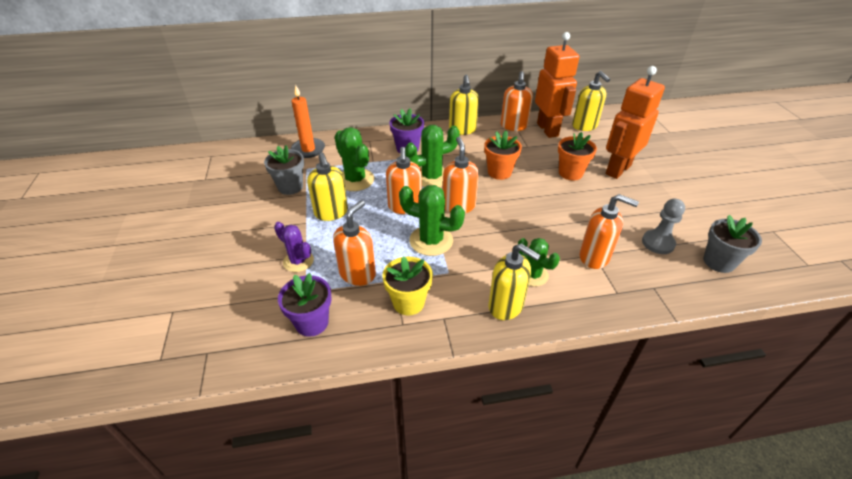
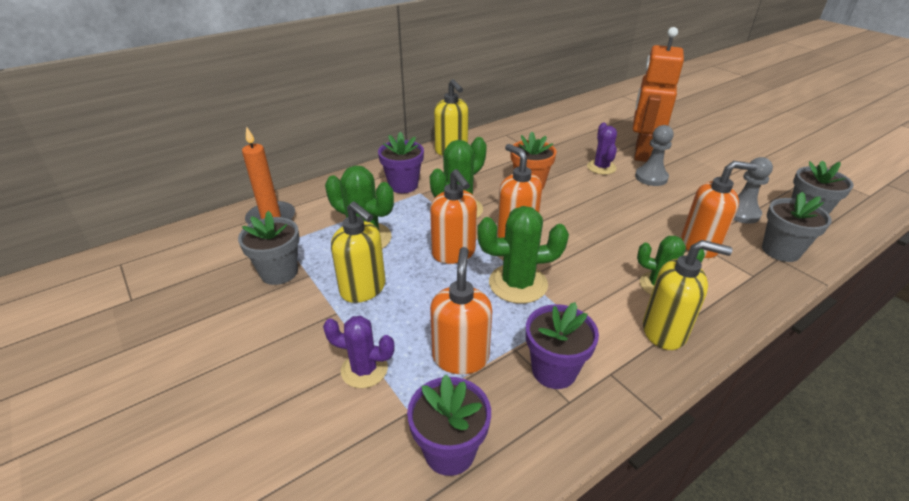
camera: 25 degrees left, 5 degrees down
yellow flower pot [382,256,433,316] -> purple flower pot [526,302,599,389]
orange soap dispenser [501,71,533,131] -> none
orange robot [535,32,579,138] -> none
orange flower pot [558,132,597,180] -> purple cactus [587,122,617,175]
yellow soap dispenser [572,71,610,131] -> none
none -> grey pawn [635,125,674,186]
none -> grey flower pot [762,192,832,262]

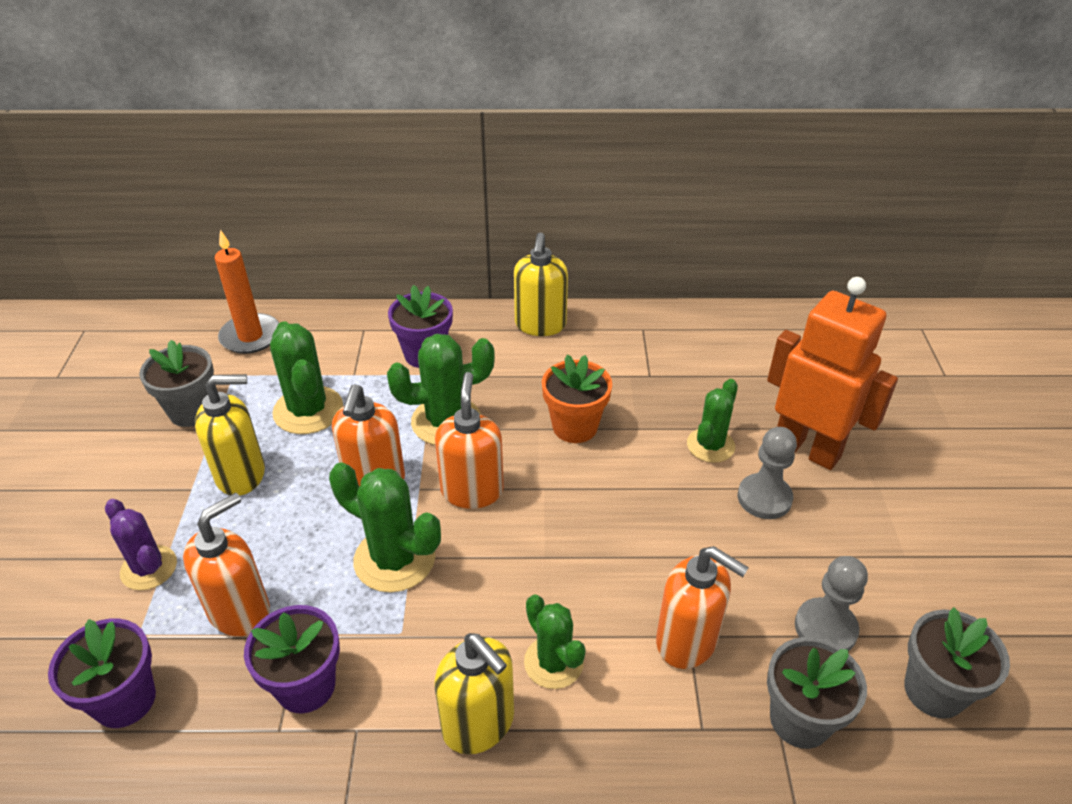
camera: 35 degrees right, 5 degrees up
yellow soap dispenser [331,201,386,303] -> yellow soap dispenser turned 90 degrees counterclockwise [195,374,265,496]
purple cactus [587,122,617,175] -> green cactus [687,379,738,463]
orange robot [633,27,684,162] -> orange robot turned 75 degrees clockwise [767,277,898,470]

